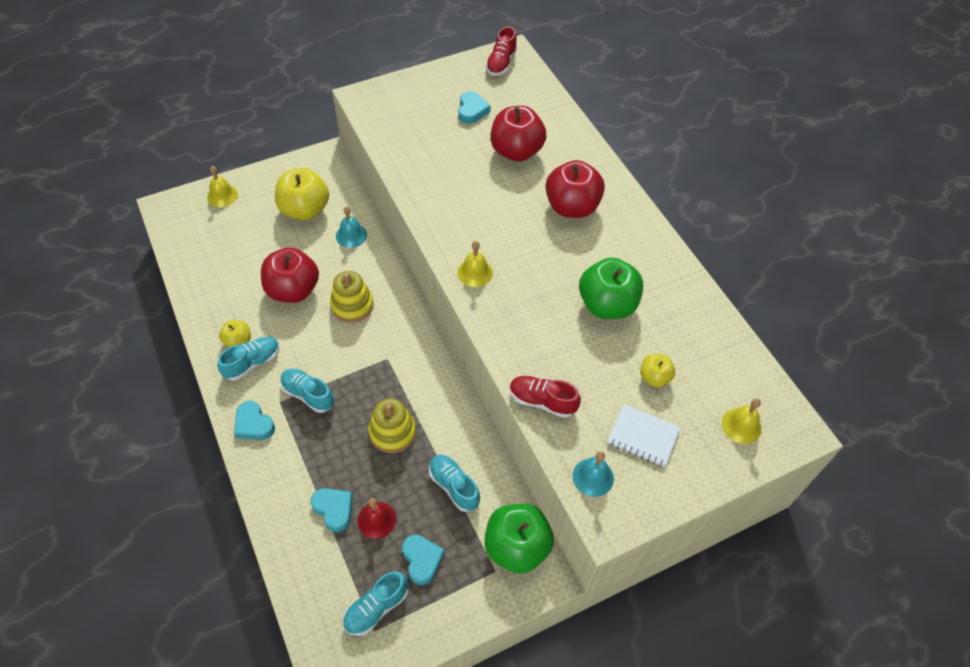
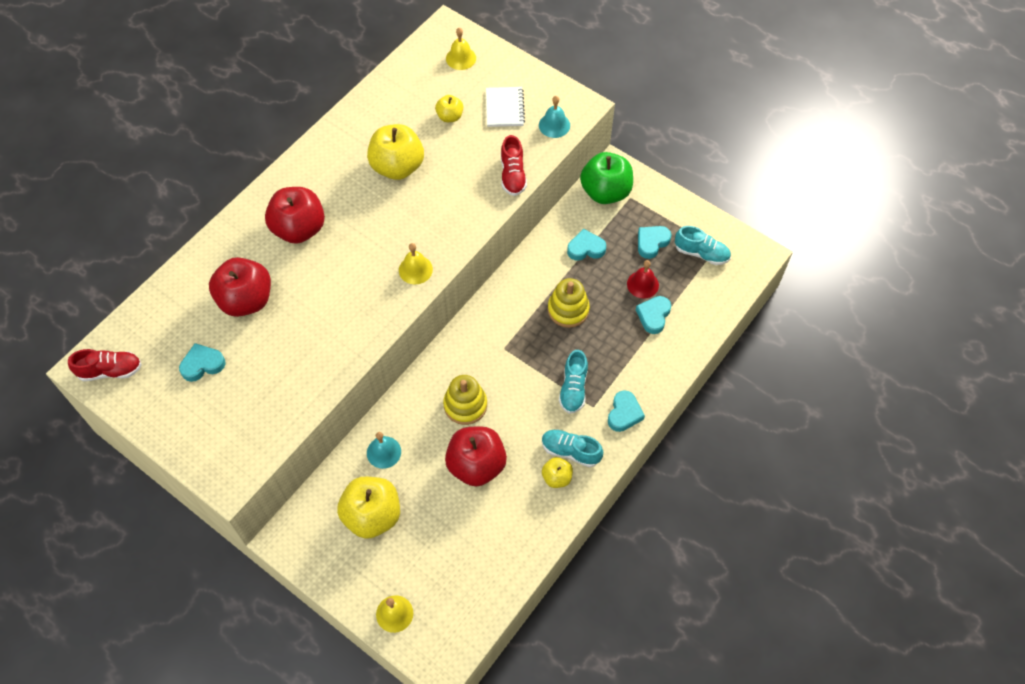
camera: 115 degrees left, 5 degrees up
turquoise shoe [429,455,480,512] -> turquoise heart [567,229,606,261]
green apple [579,257,643,319] -> yellow apple [367,124,424,180]

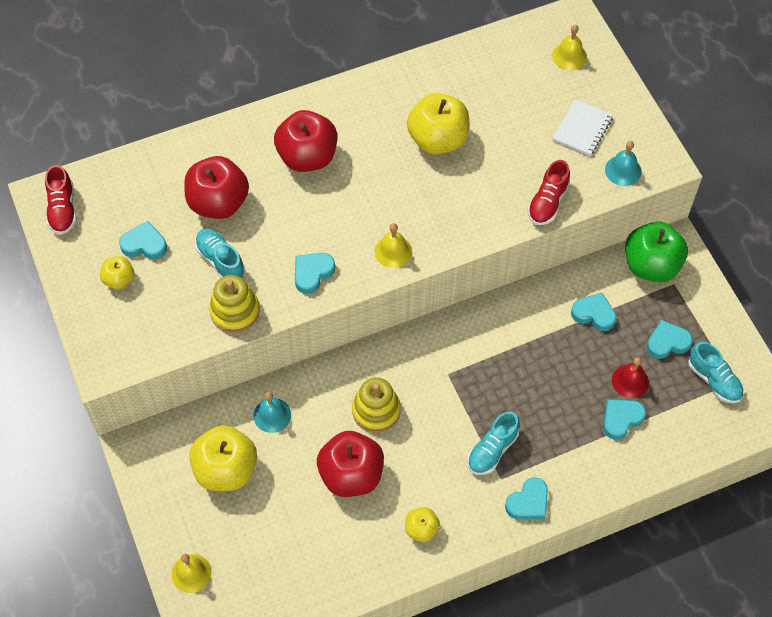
camera: 30 degrees right, 0 degrees up
red shoe [68,349,142,381] -> red shoe turned 60 degrees clockwise [45,165,76,235]
yellow apple [435,95,463,122] -> yellow apple moved to [100,256,134,289]
turquoise shoe [542,429,603,467] -> turquoise shoe moved to [195,229,245,278]
yellow stacking toy [548,278,590,328] -> yellow stacking toy moved to [209,275,260,333]
none -> turquoise heart [295,253,335,294]

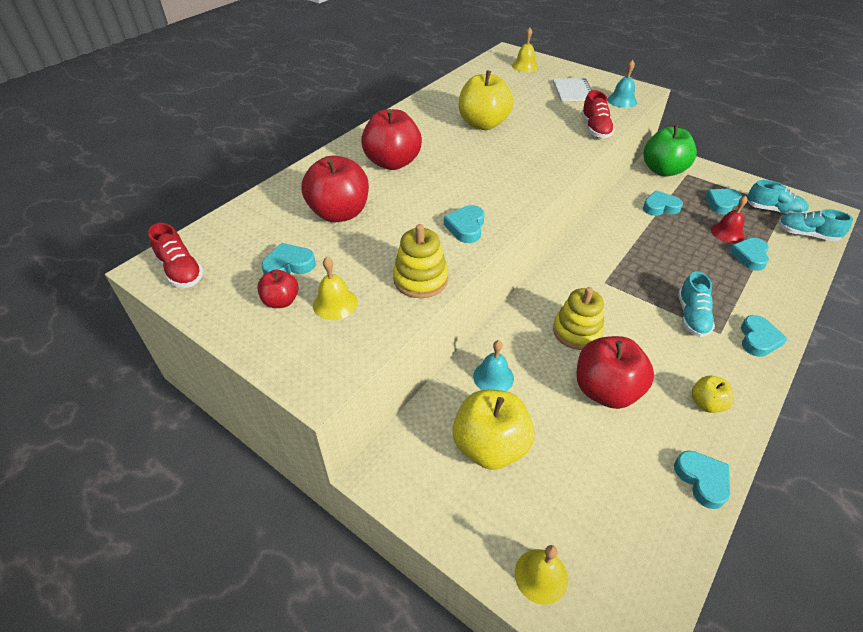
camera: 30 degrees left, 15 degrees down
yellow apple [100,256,134,289] -> red apple [257,270,299,308]
turquoise shoe [195,229,245,278] -> turquoise shoe moved to [778,209,853,242]
yellow bell [375,223,412,268] -> yellow bell moved to [313,257,358,320]
none -> turquoise heart [674,451,730,509]

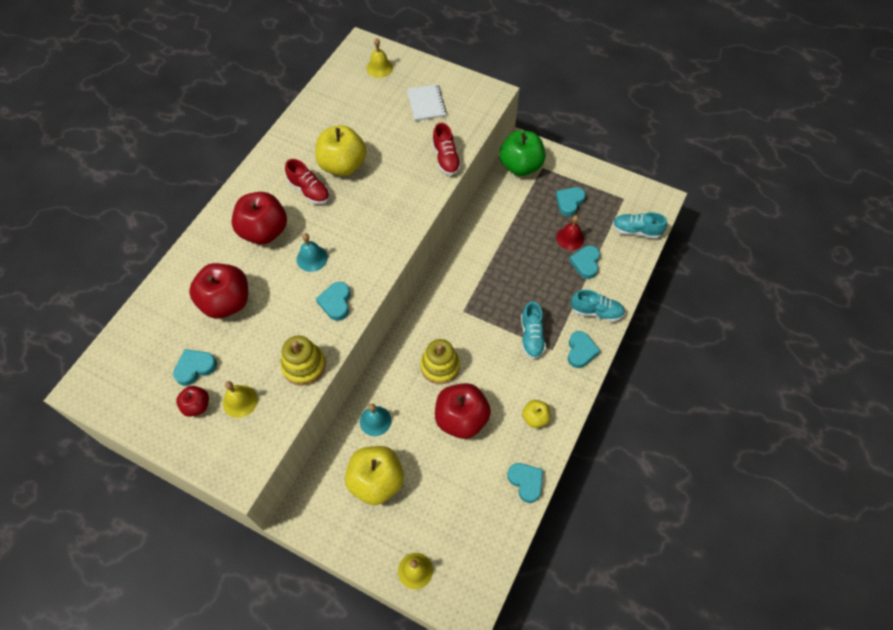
camera: 10 degrees left, 15 degrees up
red shoe [148,223,204,288] -> red shoe moved to [285,159,330,204]
turquoise bell [607,60,637,108] -> turquoise bell moved to [297,233,328,272]
turquoise heart [643,190,683,216] -> none
turquoise shoe [747,180,809,215] -> turquoise shoe moved to [571,289,625,322]

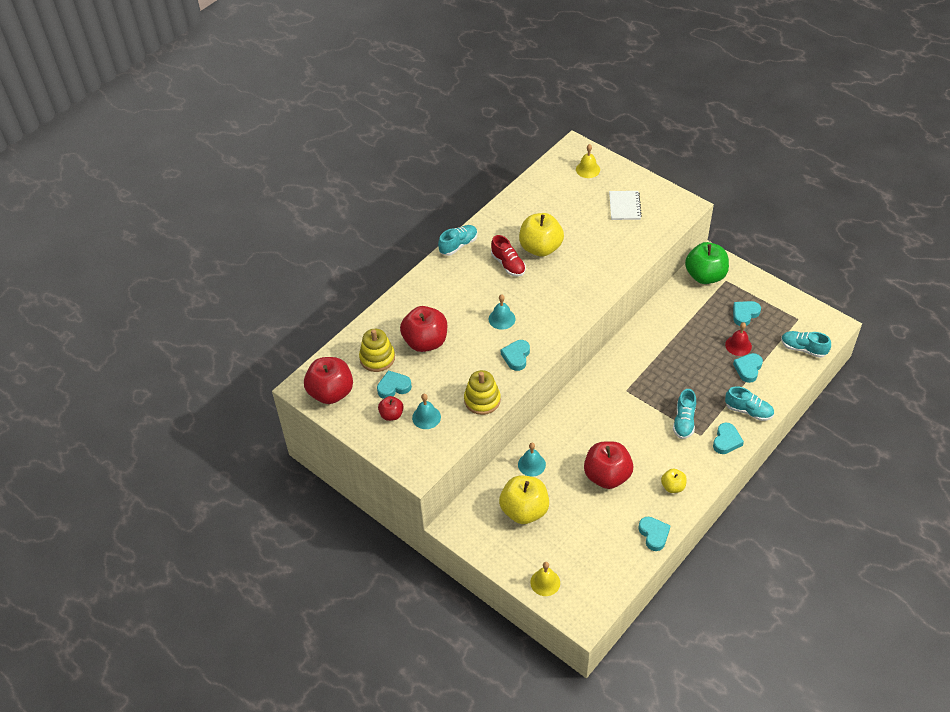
camera: 15 degrees right, 10 degrees down
yellow bell [223,381,258,418] -> turquoise bell [412,394,441,429]
red apple [232,192,287,244] -> red apple moved to [304,357,353,404]
yellow stacking toy [420,339,460,384] -> yellow stacking toy moved to [359,329,395,372]
red shoe [432,123,461,175] -> none
none -> turquoise shoe [438,225,478,256]

